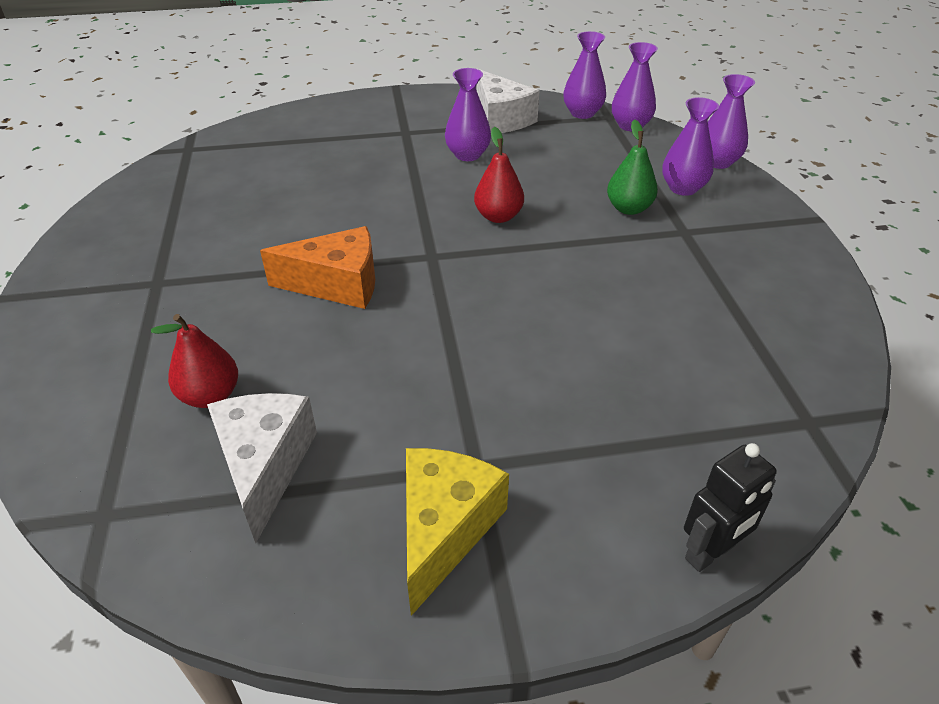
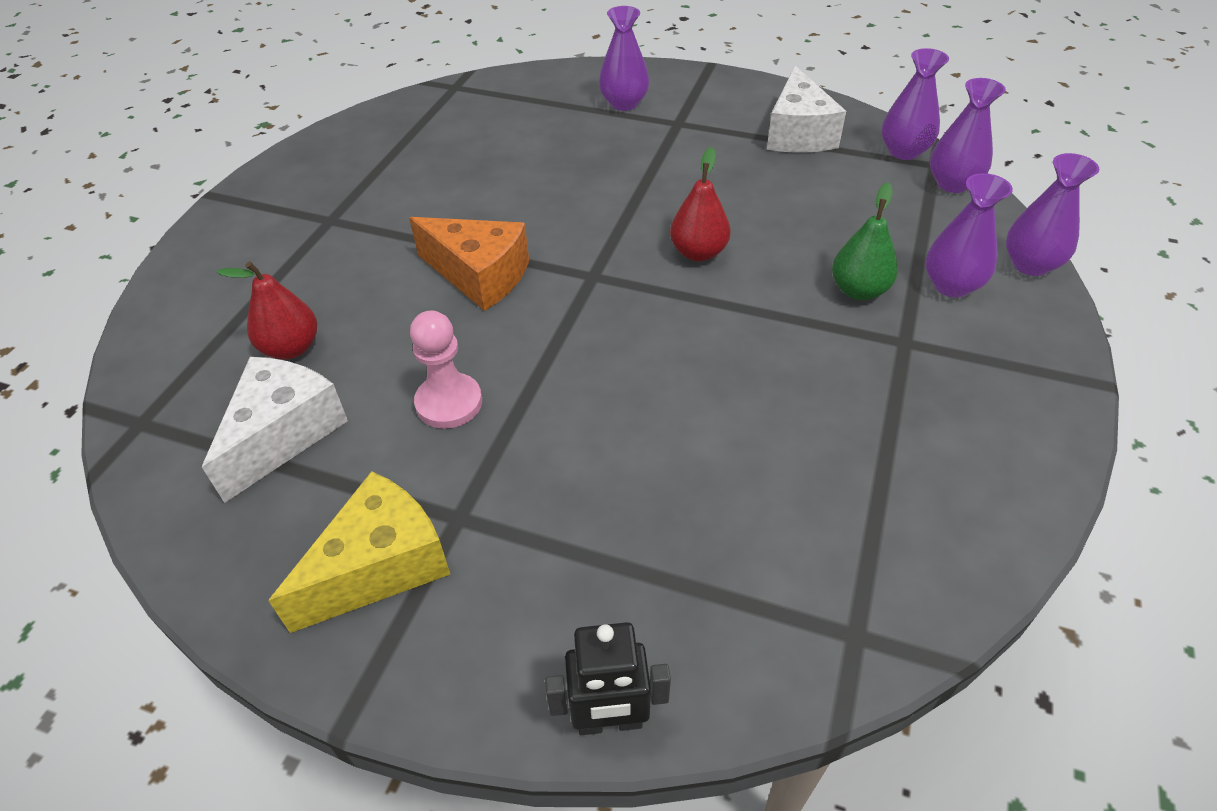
camera: 30 degrees right, 5 degrees up
purple vase [445,68,491,161] -> purple vase moved to [599,6,649,111]
none -> pink pawn [410,311,482,429]

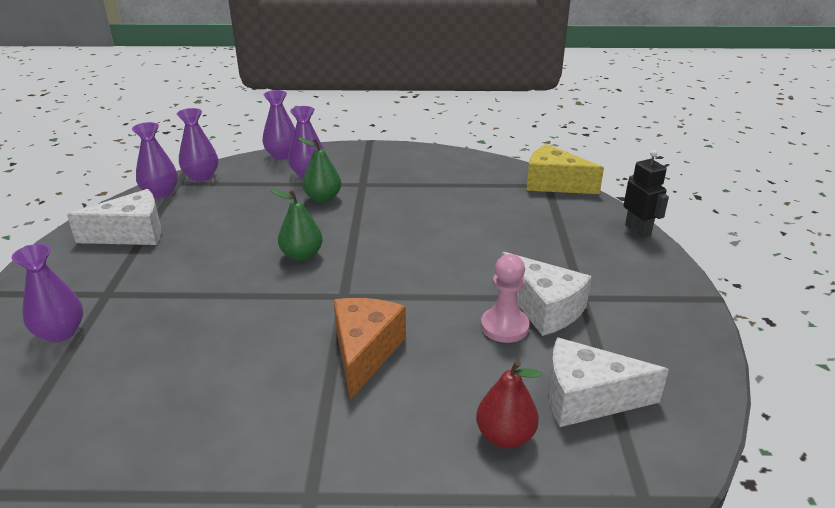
camera: 110 degrees left, 15 degrees down
yellow cheese [268,471,451,633] -> yellow cheese moved to [526,144,604,194]
red pear [670,147,731,261] -> green pear [271,190,323,261]
none -> white cheese [501,252,592,336]

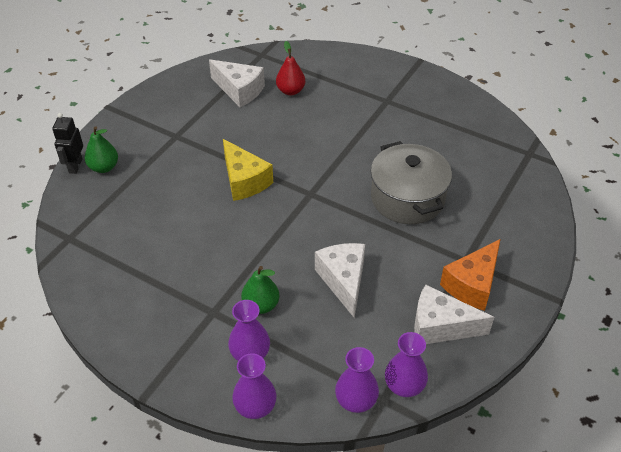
camera: 150 degrees left, 15 degrees up
purple vase [12,244,83,343] -> none
green pear [271,190,323,261] -> green pear moved to [85,126,118,173]
orange cheese [334,298,406,400] -> orange cheese moved to [440,239,501,311]
pink pawn [481,254,530,343] -> none
white cheese [501,252,592,336] -> white cheese moved to [315,243,365,318]
yellow cheese [526,144,604,194] -> yellow cheese moved to [223,139,273,201]
none -> grey pot [370,141,452,224]

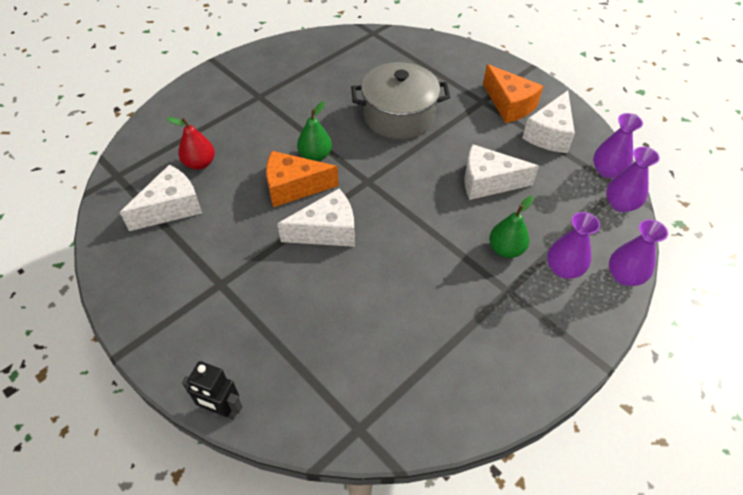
camera: 75 degrees left, 5 degrees up
green pear [85,126,118,173] -> green pear moved to [297,101,332,161]
yellow cheese [223,139,273,201] -> white cheese [277,189,355,247]
none -> orange cheese [266,151,339,207]

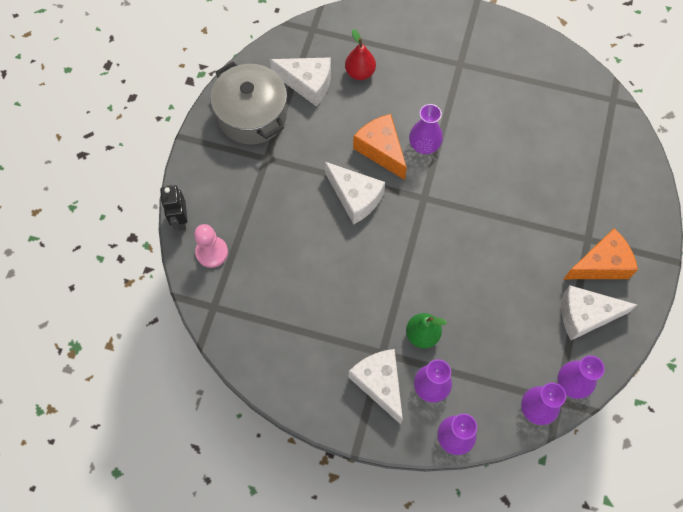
camera: 60 degrees right, 15 degrees up
green pear [297,101,332,161] -> purple vase [409,104,443,154]
grey pot [351,62,450,139] -> grey pot moved to [210,62,287,145]
white cheese [464,144,539,200] -> white cheese moved to [349,349,403,424]
orange cheese [483,64,543,123] -> orange cheese turned 135 degrees counterclockwise [564,228,638,279]
none -> pink pawn [194,224,228,268]

